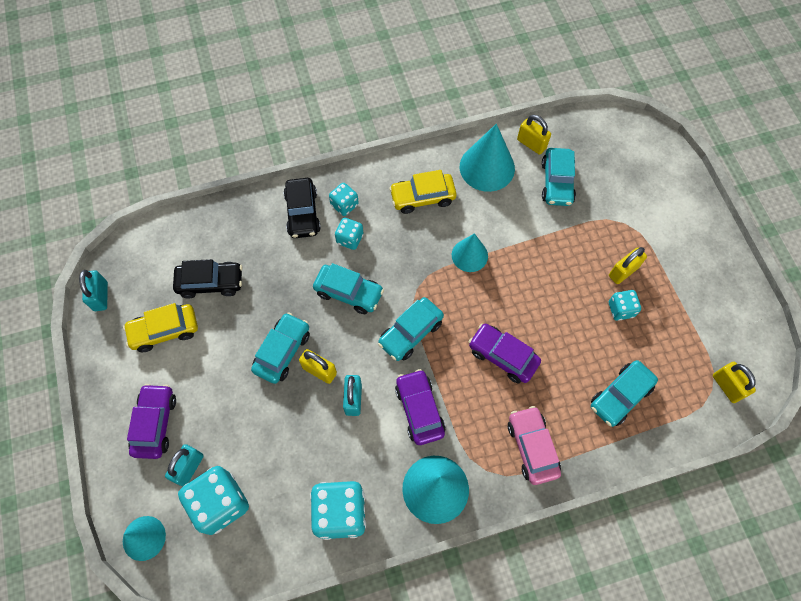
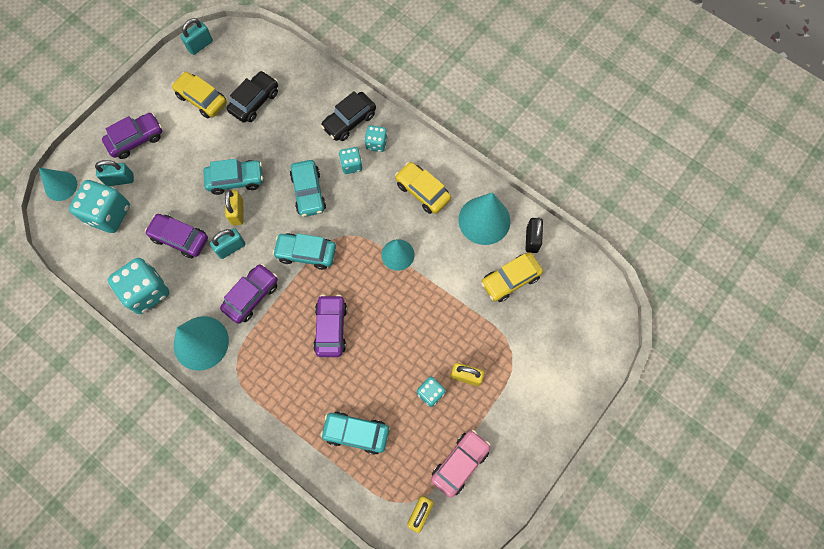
camera: 55 degrees right, 5 degrees up
black car [173,259,242,299] -> black car turned 105 degrees counterclockwise [227,71,278,123]
pink car [508,406,561,485] -> pink car moved to [431,430,491,498]
yellow padlock [517,115,551,155] -> black padlock [526,218,543,253]
turquoise car [542,148,576,206] -> yellow car [481,253,543,302]
none -> purple car [145,214,208,258]

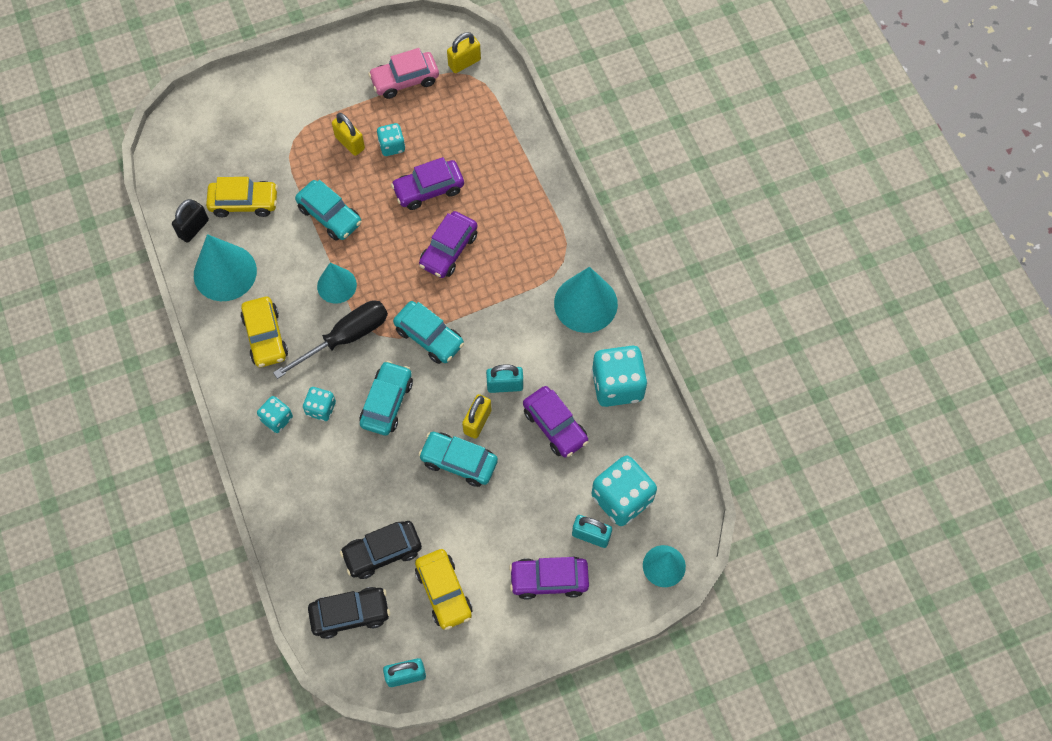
camera: 150 degrees left, 5 degrees down
purple car [220,264,278,324] -> purple car moved to [391,157,464,210]
turquoise car [320,411,389,455] -> turquoise car moved to [295,180,362,241]
black car [321,91,376,141] -> black car moved to [308,587,390,639]
none -> black screwdriver [273,300,388,379]

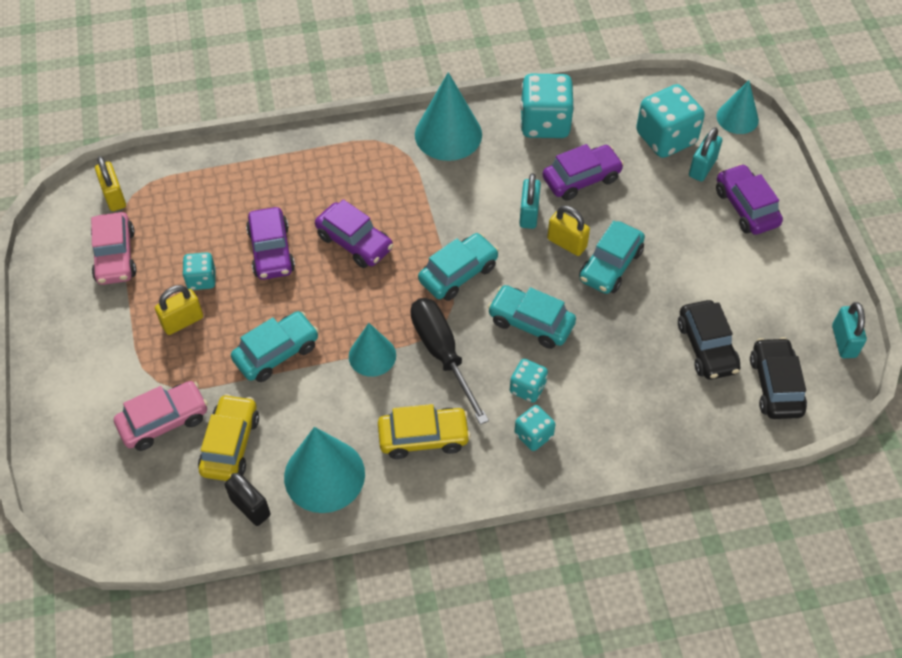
camera: 80 degrees left, 10 degrees down
yellow car [415,549,472,630] -> none
purple car [509,556,589,600] -> purple car turned 150 degrees clockwise [716,164,783,235]
none -> pink car [114,381,208,451]

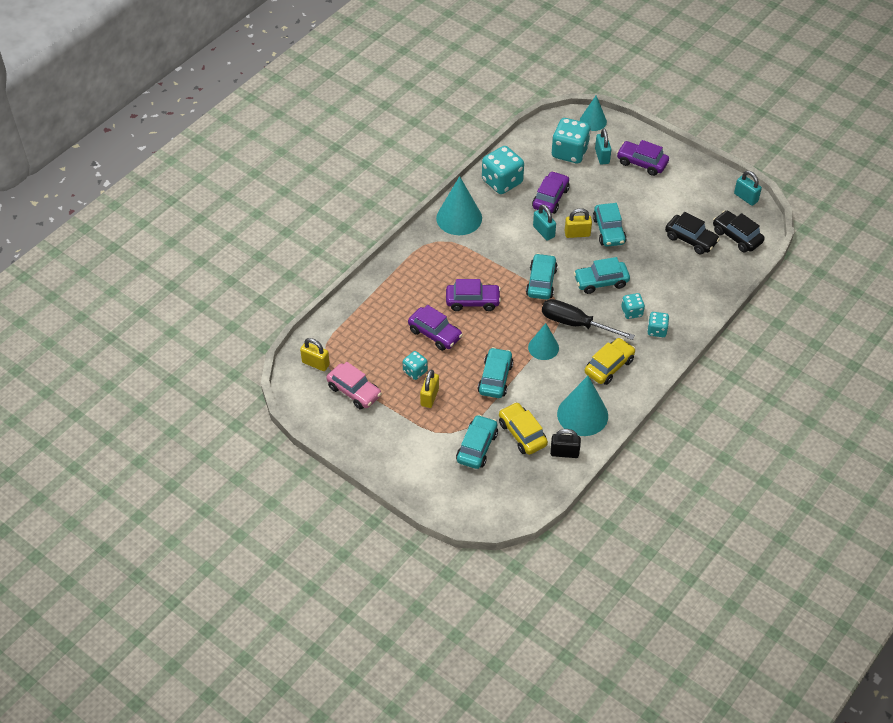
camera: 40 degrees left, 5 degrees down
pink car [114,381,208,451] -> turquoise car [456,415,498,469]

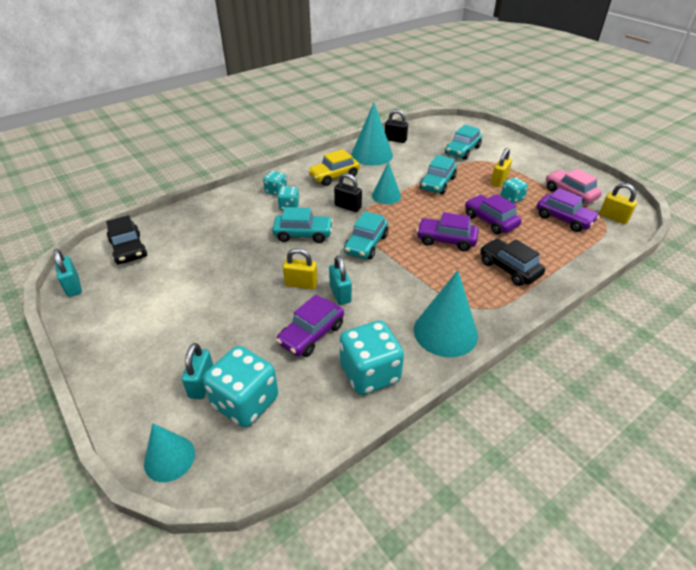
camera: 165 degrees left, 10 degrees down
yellow car [499,402,548,455] -> none
black screwdriver [542,299,635,340] -> black padlock [334,173,362,212]
turquoise car [593,203,627,247] -> none
purple car [617,140,669,176] -> purple car moved to [536,188,600,232]
black car [665,212,720,254] -> black car moved to [480,238,545,286]

